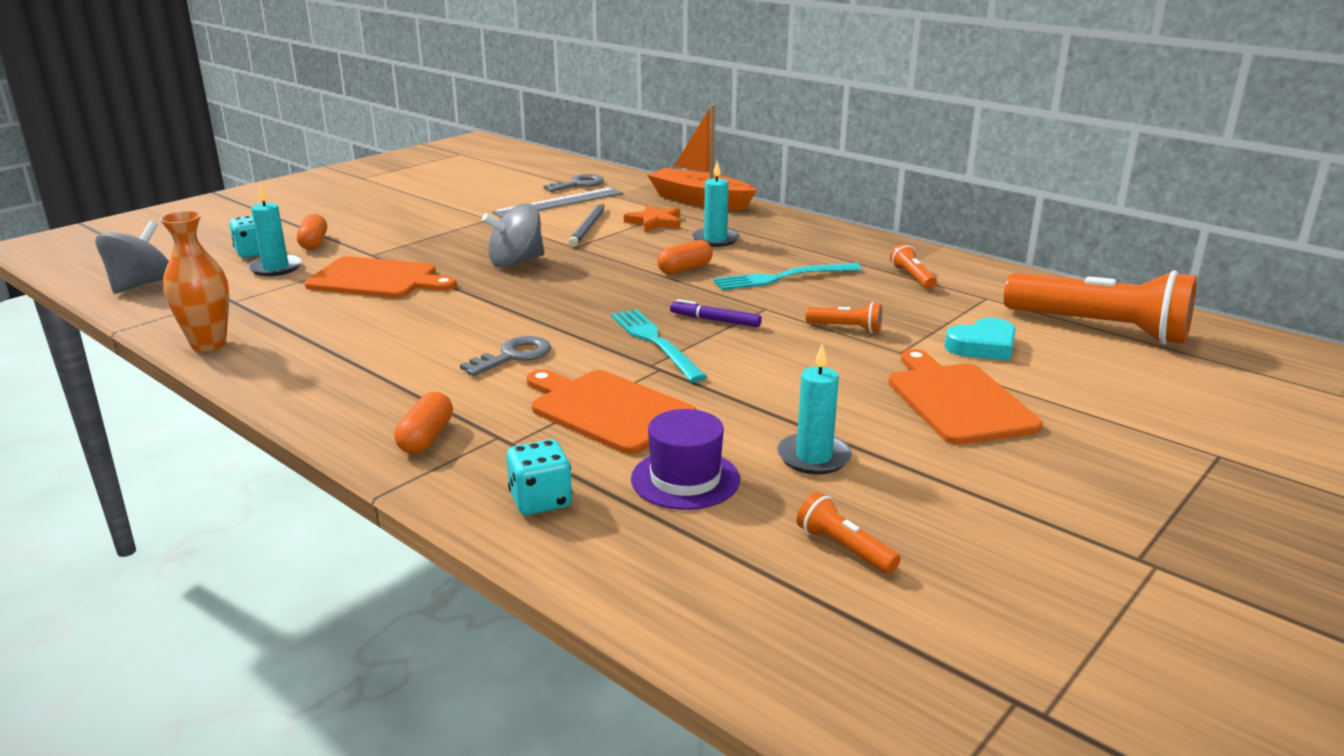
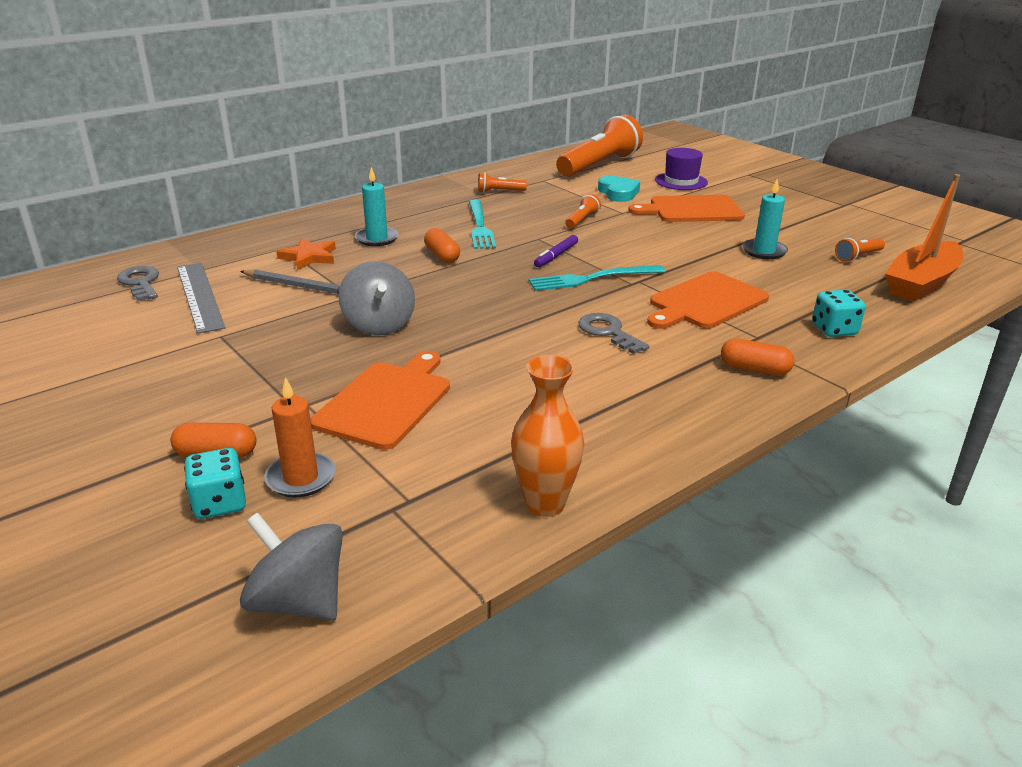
camera: 80 degrees left, 5 degrees up
turquoise candle [248,184,302,276] -> orange candle [264,377,336,497]
purple hat [631,409,740,510] -> purple hat moved to [655,148,708,190]
orange boat [647,104,757,210] -> orange boat moved to [885,174,963,302]

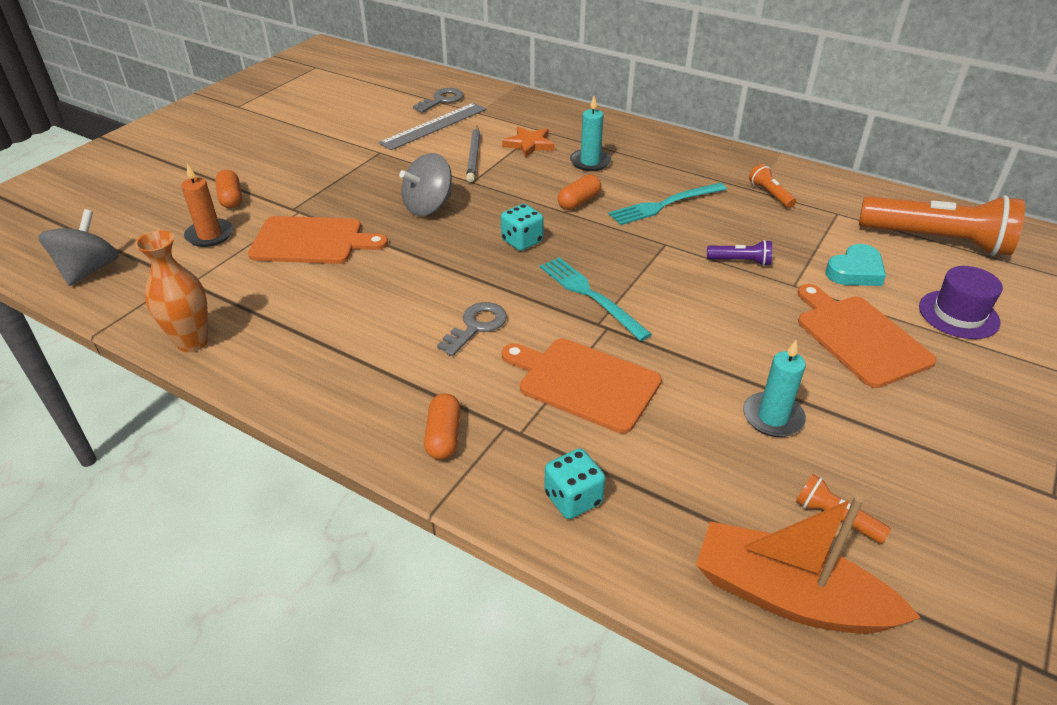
camera: 70 degrees right, 10 degrees up
turquoise dice [184,448,246,519] -> turquoise dice moved to [501,204,544,251]
purple marker [534,235,578,267] -> none
orange flashlight [565,194,601,229] -> purple flashlight [707,240,772,266]

